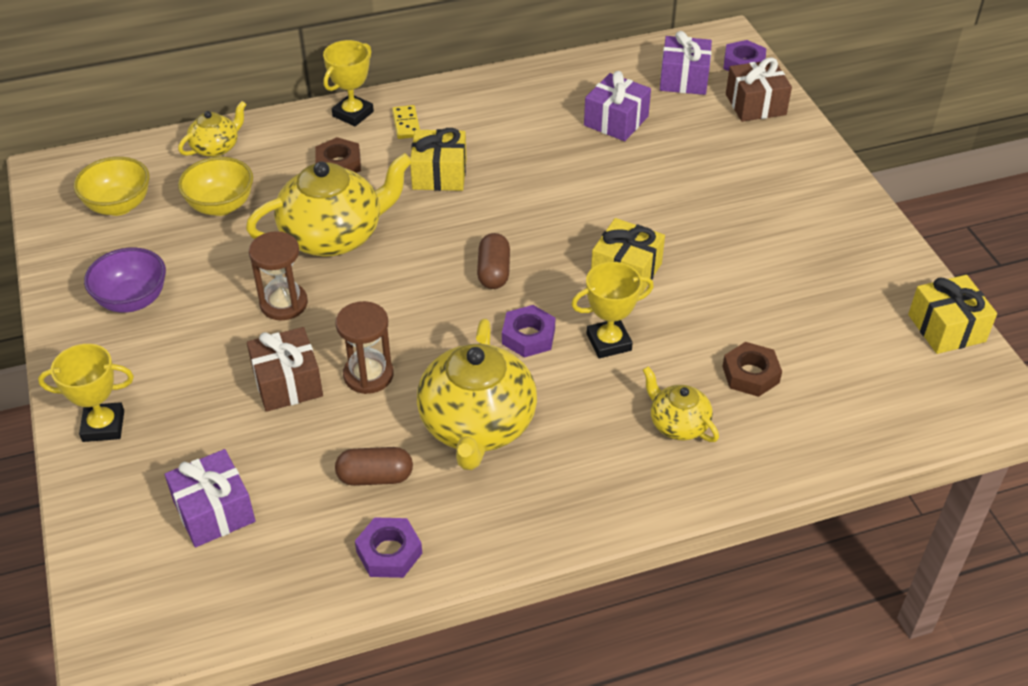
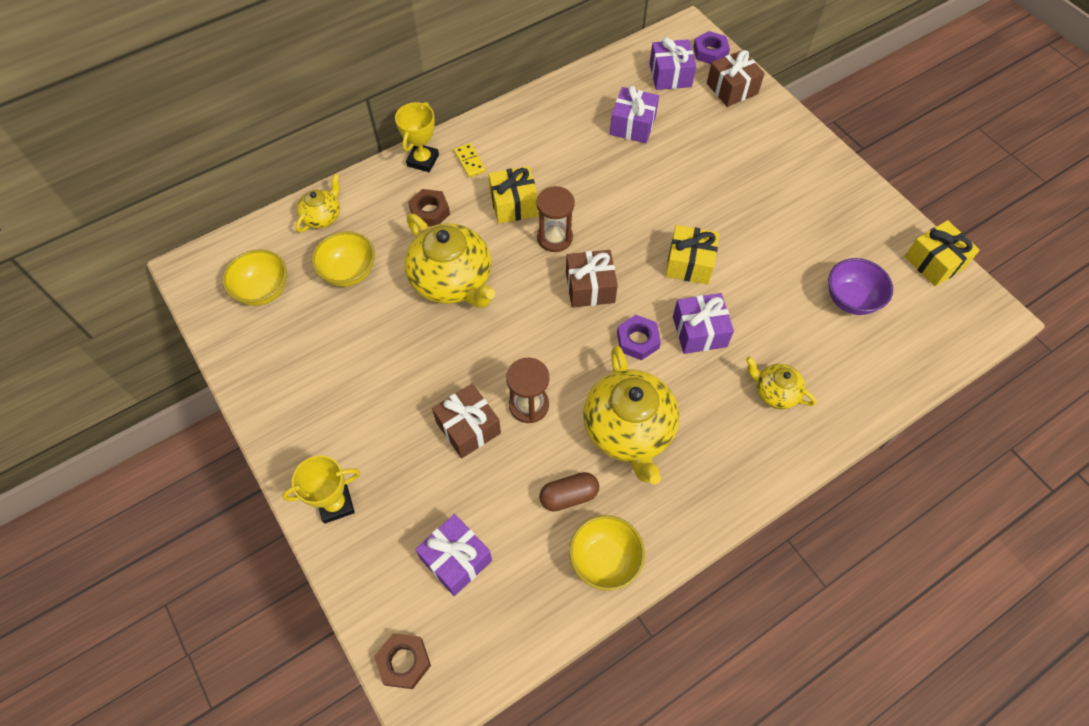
camera: 15 degrees left, 15 degrees up
purple bowl [84,248,166,313] -> purple bowl moved to [828,258,893,315]
yellow teapot [246,153,412,257] -> yellow teapot turned 90 degrees clockwise [404,214,495,308]
brown hourglass [249,231,308,320] -> brown hourglass moved to [536,186,575,252]
purple nut [355,517,422,578] -> yellow bowl [569,515,645,591]
brown capsule [477,233,510,289] -> brown gift [566,250,618,308]
yellow trophy [571,262,654,359] -> purple gift [673,293,734,354]
brown nut [722,342,782,397] -> brown nut moved to [374,633,431,689]

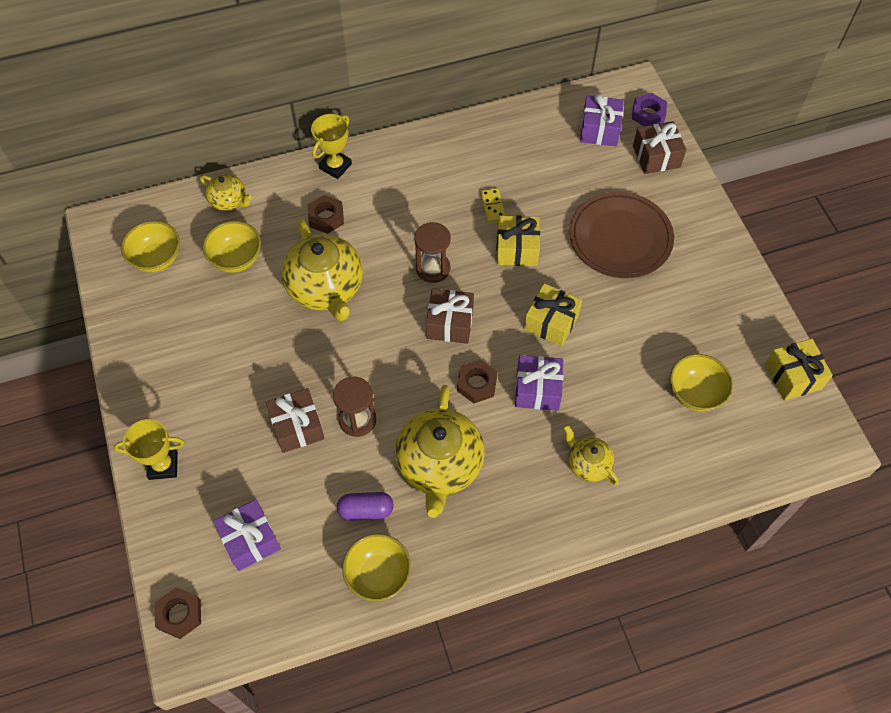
camera: 15 degrees right, 0 degrees up
yellow teapot [296,174,340,232] -> yellow teapot turned 75 degrees clockwise [200,174,252,211]
yellow domino [454,143,486,177] -> yellow domino moved to [480,188,506,222]
yellow gift [488,166,539,224] -> yellow gift moved to [496,215,540,266]
brown capsule [539,472,599,512] -> purple capsule [337,492,394,521]
purple gift [610,86,659,143] -> none
purple nut [617,315,661,360] -> brown nut [457,360,498,403]
purple bowl [828,258,893,315] -> yellow bowl [670,354,733,412]
none -> brown plate [569,192,674,278]

